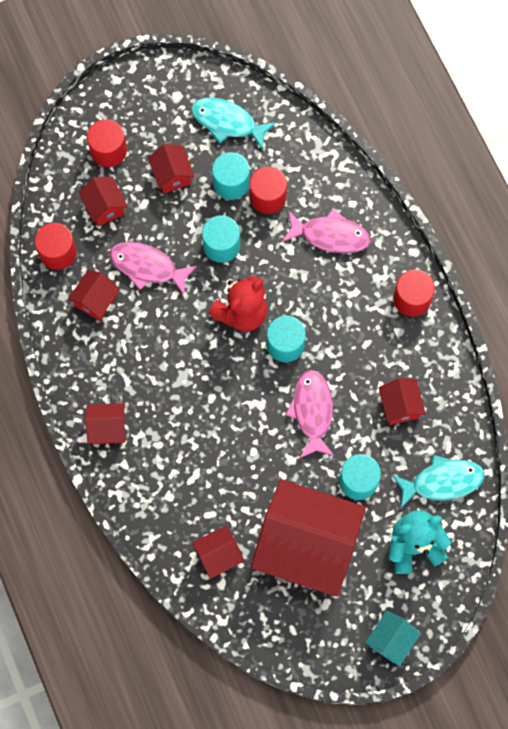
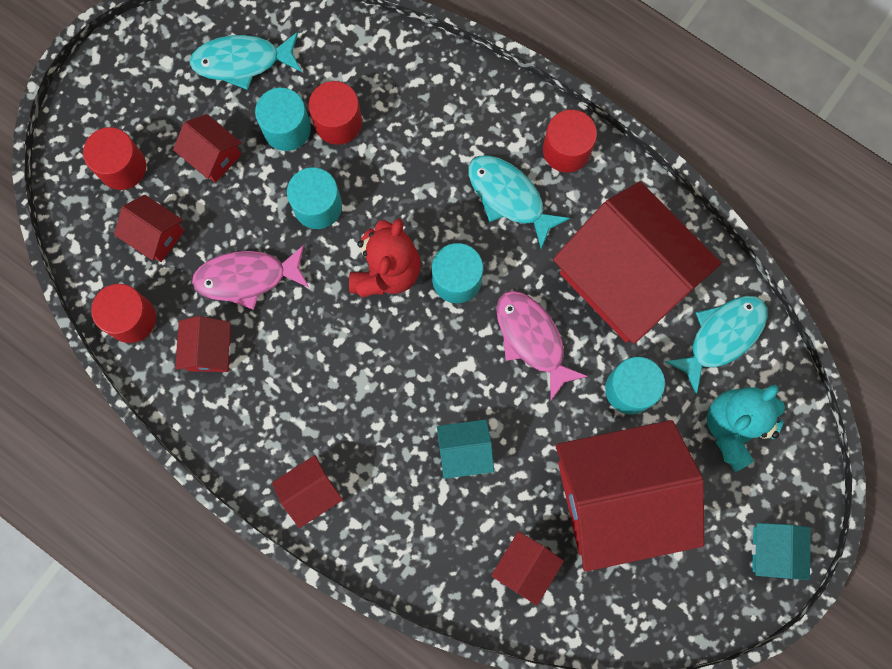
camera: 30 degrees left, 5 degrees up
pink fish [282,209,370,254] -> none
red house [379,378,426,425] -> red house [553,181,721,344], size x2.30
none -> turquoise house [437,420,494,479]
none -> turquoise fish [468,155,570,249]

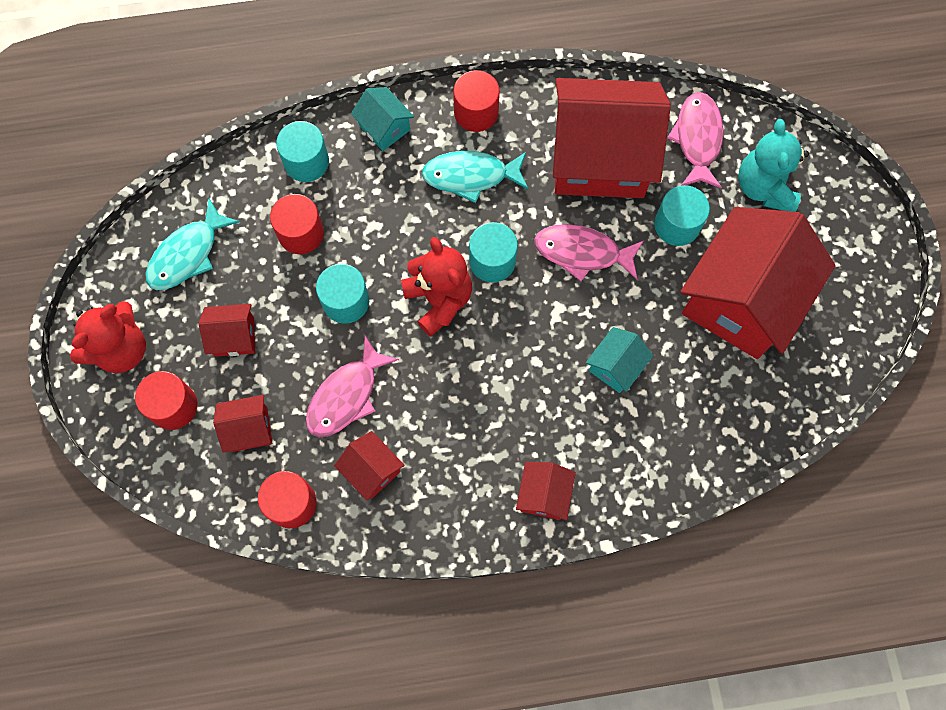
camera: 45 degrees left, 5 degrees down
turquoise cylinder [255,88,311,151] -> turquoise cylinder moved to [276,121,329,182]
red house [491,531,564,605] -> none
turquoise fish [664,296,768,395] -> pink fish [667,92,723,188]
turquoise house [752,523,811,580] -> turquoise house moved to [351,87,414,151]
none -> red teddy bear [70,301,146,373]

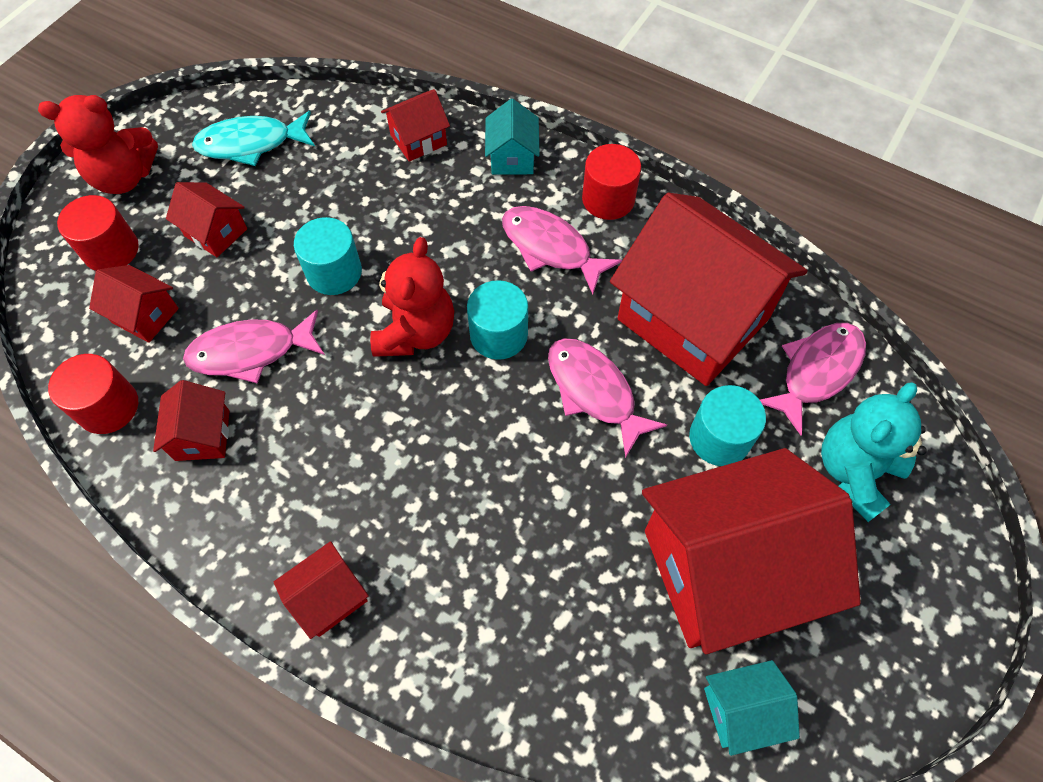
camera: 40 degrees right, 10 degrees down
red cylinder [270,194,324,254] -> none
turquoise cylinder [276,121,329,182] -> red house [381,89,450,162]
turquoise fish [422,151,528,203] -> pink fish [502,206,622,295]
turquoise house [586,327,653,393] -> turquoise house moved to [704,660,800,756]

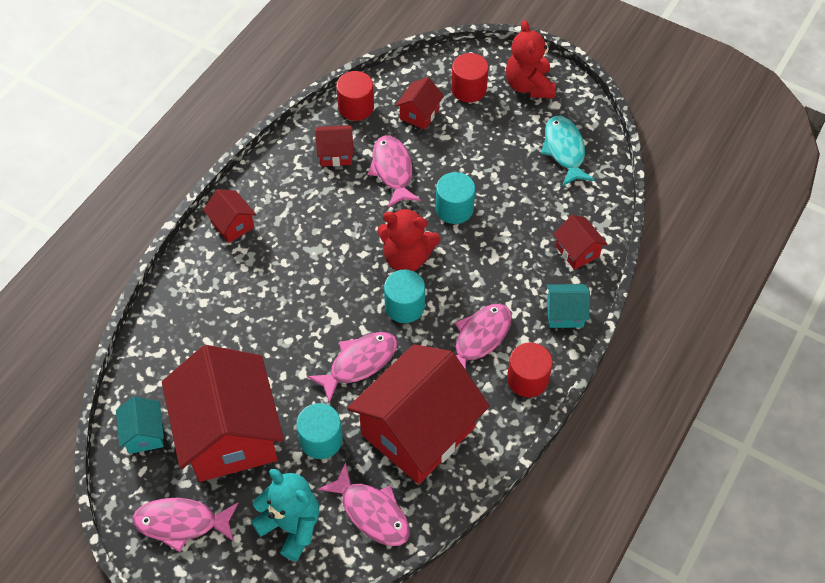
camera: 90 degrees right, 5 degrees down
red house [166,182,247,257] -> none
none -> pink fish [132,498,238,552]

